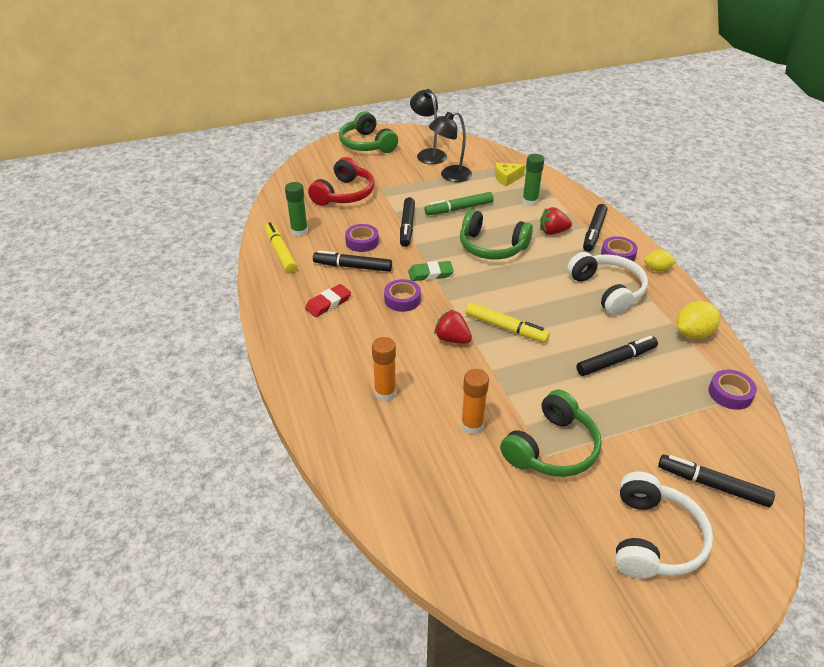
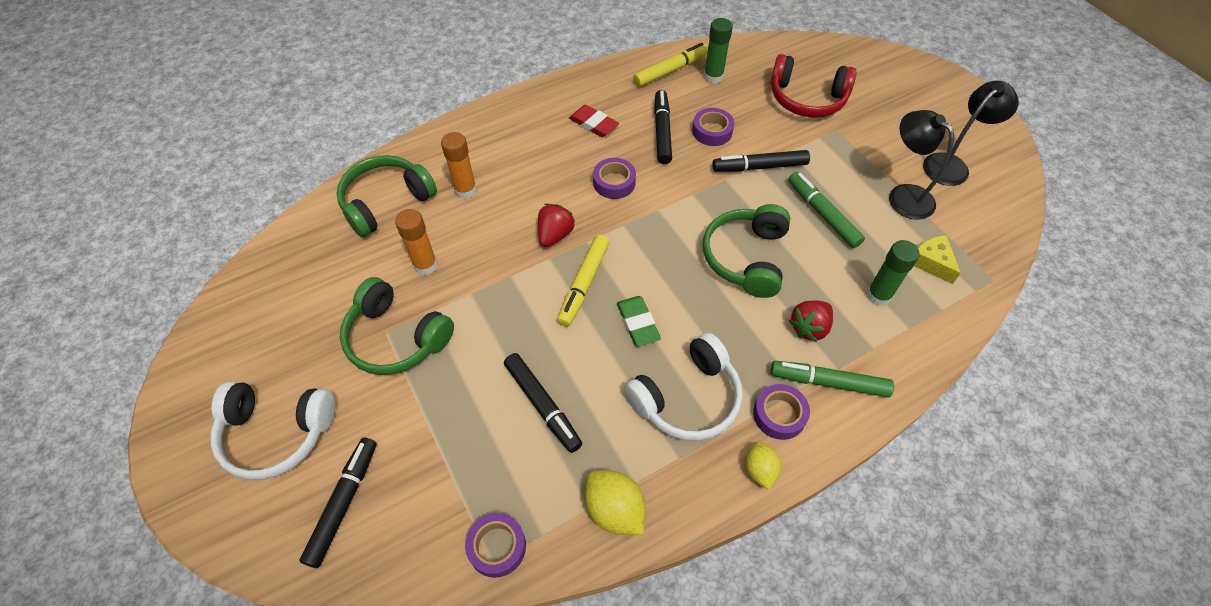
camera: 80 degrees right, 15 degrees up
green headphones [339,111,398,153] -> green headphones moved to [336,155,437,237]
green eraser [408,261,454,281] -> green eraser moved to [617,296,661,347]
red strawberry [540,207,572,235] -> red strawberry turned 120 degrees counterclockwise [789,300,833,342]
black marker [583,204,608,252] -> green marker [771,361,894,397]

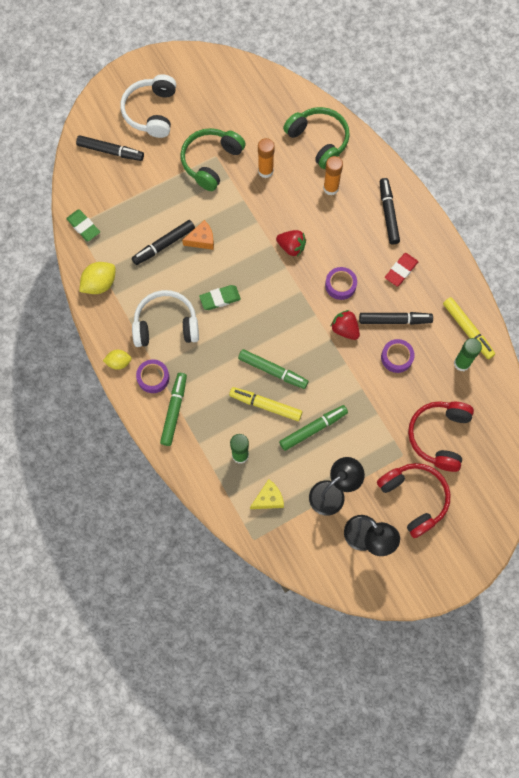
camera: 90 degrees right, 15 degrees up
purple tape [465,513,526,578] -> green eraser [66,209,100,241]
yellow marker [557,235,610,327] -> yellow marker moved to [229,387,302,421]
white headphones [624,333,743,441] -> white headphones turned 120 degrees clockwise [132,290,199,347]
green headphones [703,204,790,298] -> green marker [238,349,308,389]
black marker [712,150,810,172] -> black marker moved to [380,178,400,244]
red strawberry [789,300,833,342] -> red strawberry moved to [330,310,360,340]
none -> orange cheese [182,220,214,250]
none -> red headphones [377,463,451,538]

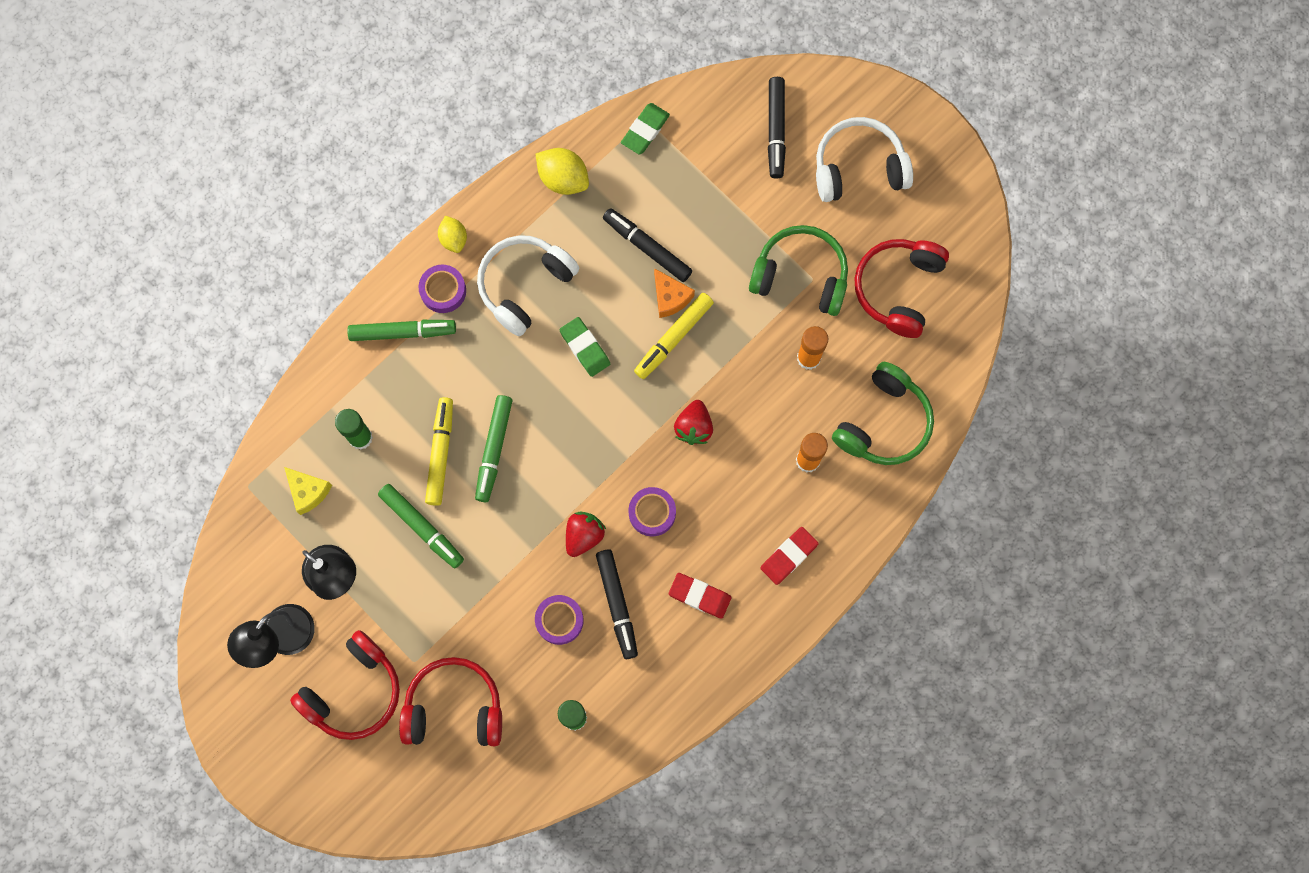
camera: 75 degrees right, 5 degrees up
white headphones [132,290,199,347] -> white headphones turned 120 degrees counterclockwise [477,235,579,336]
black marker [380,178,400,244] -> red eraser [760,527,819,585]
yellow marker [443,297,495,359] -> yellow marker moved to [634,293,714,379]
none -> red headphones [854,239,949,338]

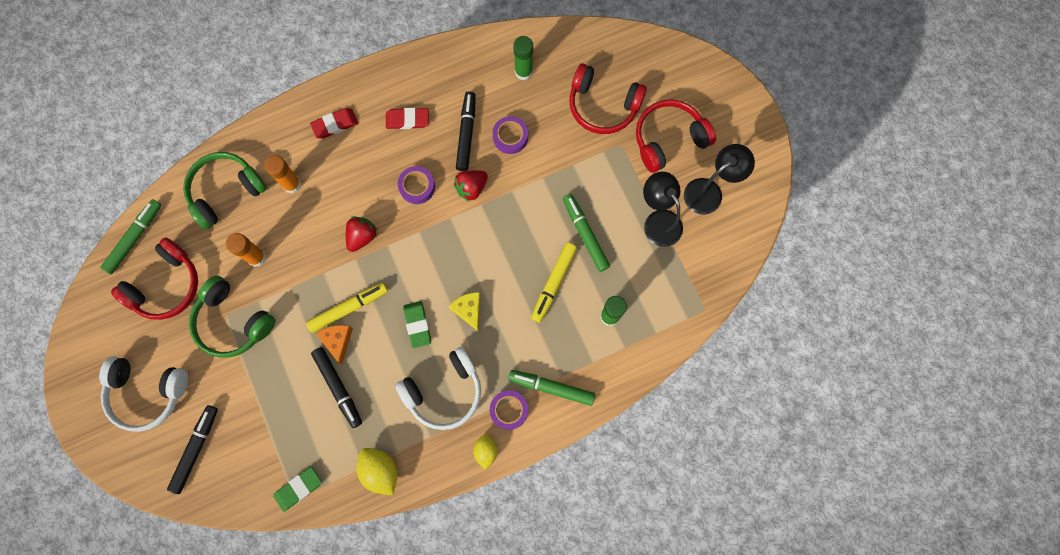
camera: 160 degrees left, 0 degrees up
yellow cheese [284,467,332,515] -> yellow cheese moved to [448,292,481,332]
green marker [475,395,513,502] -> green marker moved to [100,199,162,274]
red eraser [669,573,731,619] -> red eraser turned 45 degrees counterclockwise [386,108,429,129]

